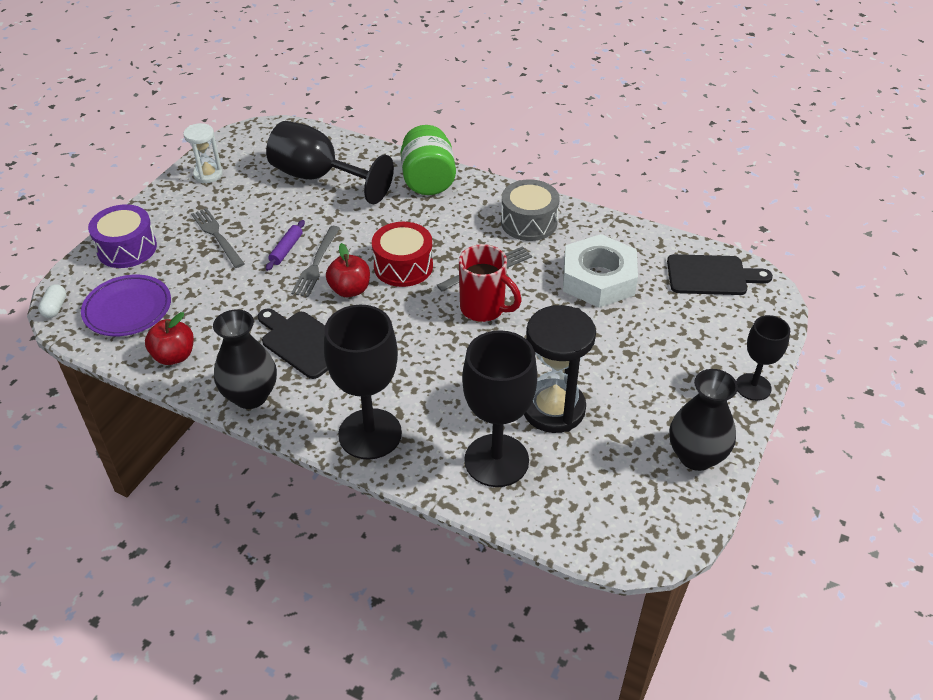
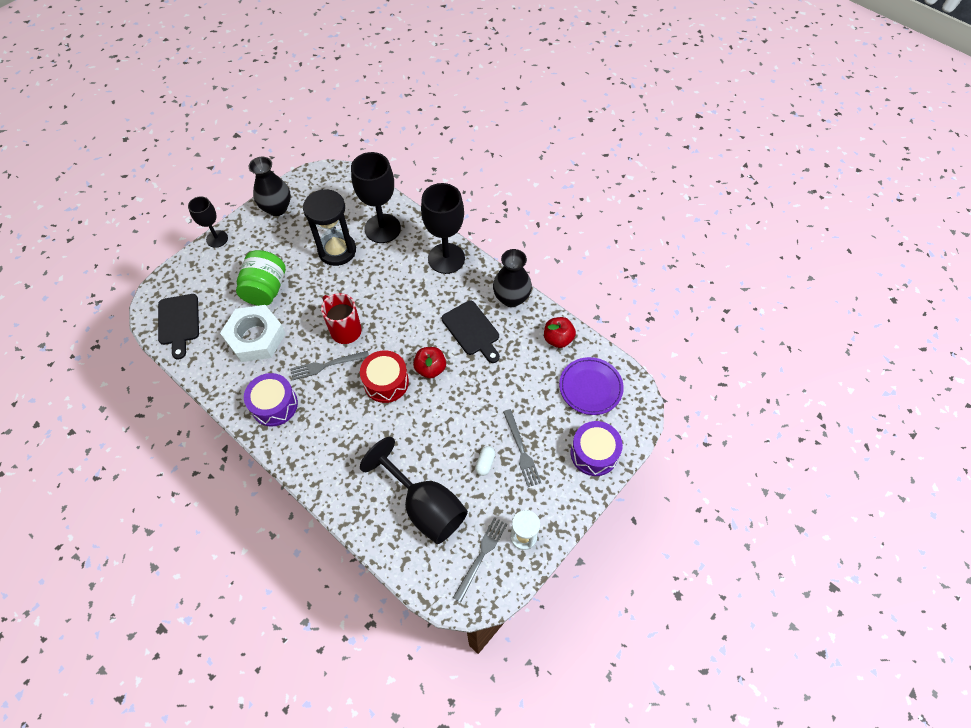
camera: 165 degrees left, 15 degrees up
white capsule [38,284,67,318] -> white capsule moved to [475,446,495,476]
purple rolling pin [266,220,305,271] -> none
grey fork [291,226,340,297] -> grey fork moved to [453,517,507,603]
green jar [401,125,456,195] -> green jar moved to [236,250,286,306]
grey drum [501,179,560,241] -> purple drum [244,373,298,427]
black cutting board [667,254,773,295] -> black cutting board turned 120 degrees counterclockwise [158,294,199,359]

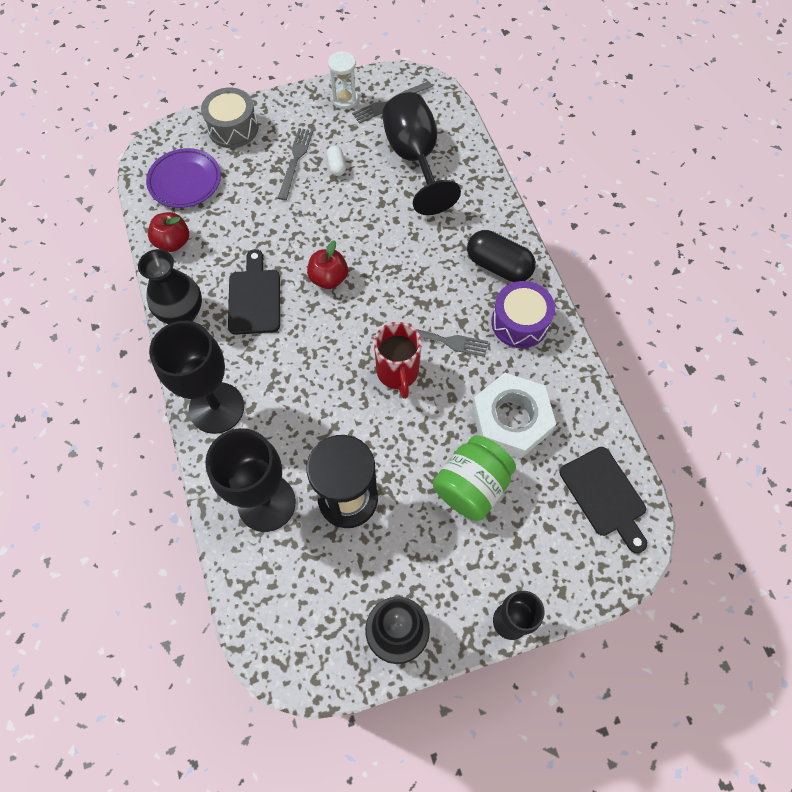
camera: 150 degrees left, 5 degrees up
black cutting board [158,294,199,359] -> black cutting board turned 135 degrees clockwise [560,447,647,553]
red drum [360,350,409,403] -> none
white capsule [475,446,495,476] -> white capsule turned 60 degrees counterclockwise [327,146,346,176]
purple drum [570,421,623,476] -> grey drum [201,87,258,148]
none -> black capsule [467,230,536,282]

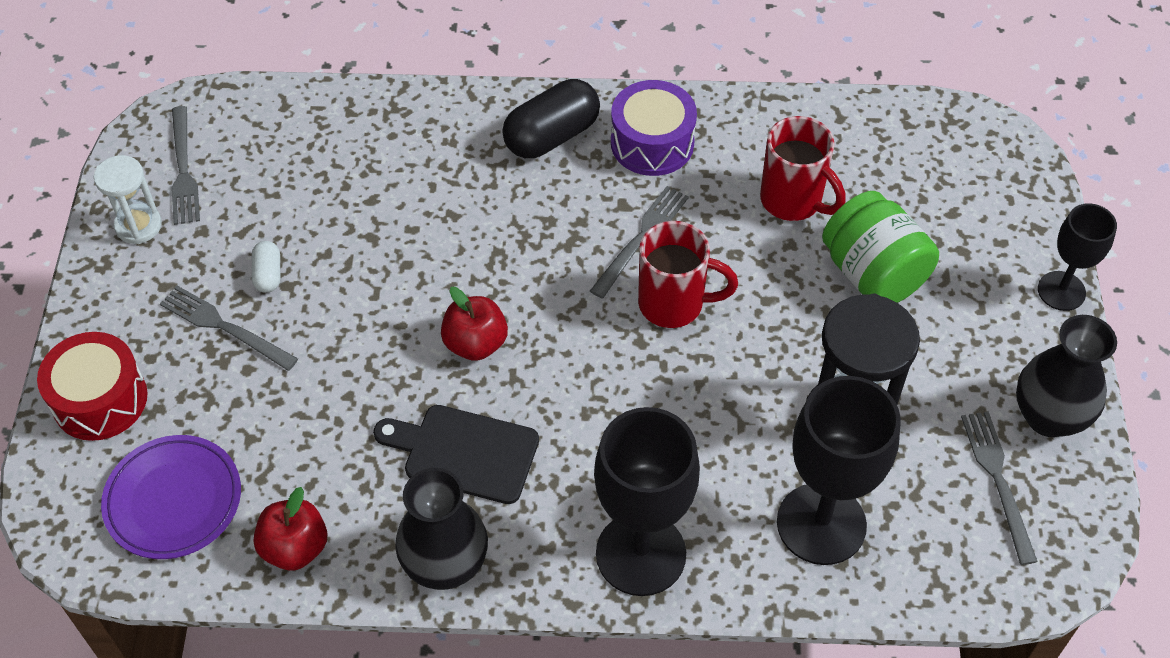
camera: 70 degrees left, 10 degrees down
grey drum [201,87,258,148] -> red drum [37,332,148,441]
white capsule [327,146,346,176] -> white capsule turned 75 degrees clockwise [252,241,280,293]
black goblet [382,92,461,215] -> none
white nut [472,373,556,459] -> red mug [760,116,846,221]
black cutting board [560,447,647,553] -> none
none -> grey fork [961,411,1038,565]

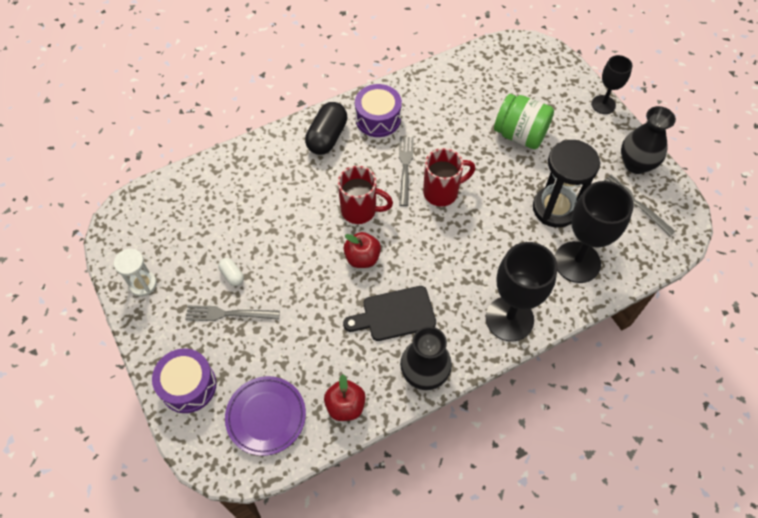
camera: 30 degrees left, 5 degrees up
red drum [37,332,148,441] -> purple drum [152,349,217,413]
grey fork [171,106,200,225] -> none
red mug [760,116,846,221] -> red mug moved to [338,166,393,224]

